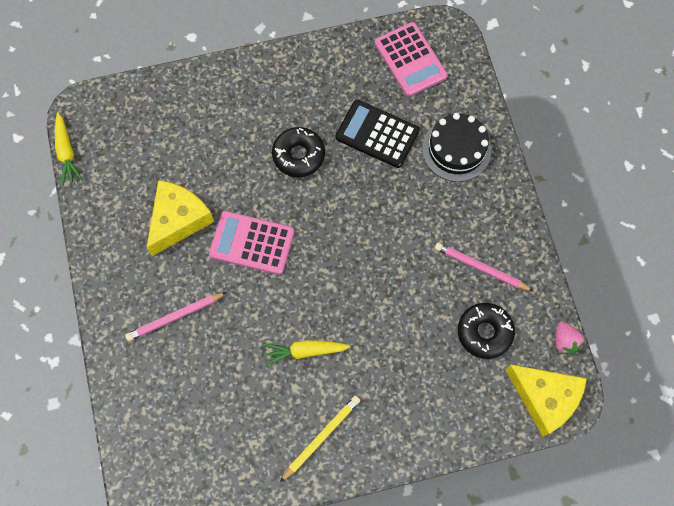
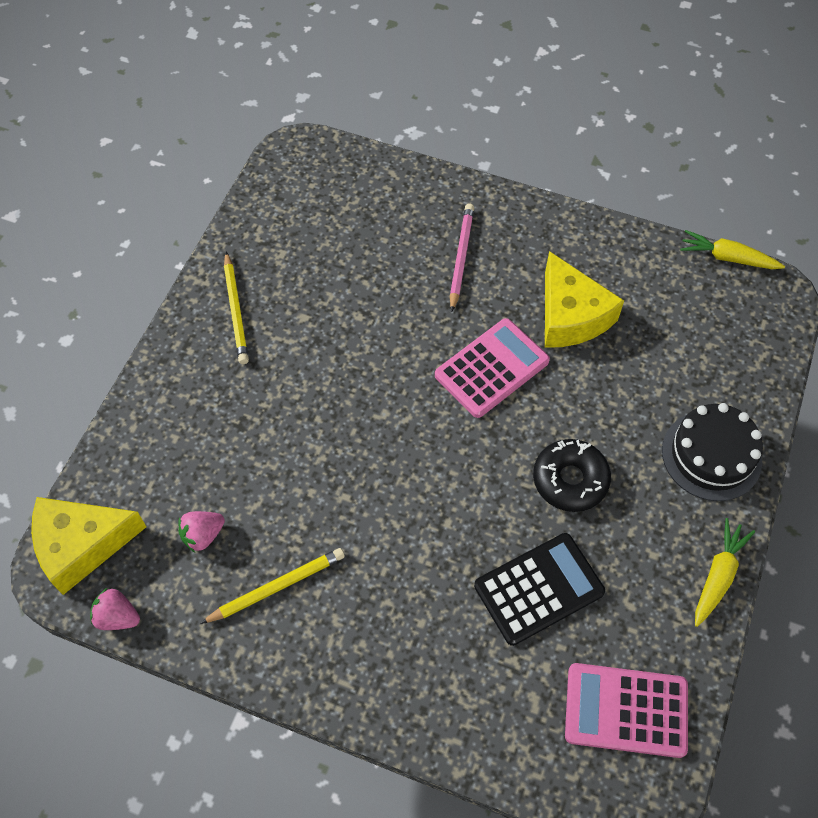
camera: 125 degrees right, 10 degrees down
yellow carrot [264,340,350,366] -> yellow carrot moved to [695,518,755,627]
black cake [422,113,491,182] -> black cake moved to [662,403,763,501]
pink pencil [435,242,533,291] -> yellow pencil [200,548,345,624]
black donut [458,303,515,359] -> pink strawberry [178,511,225,552]

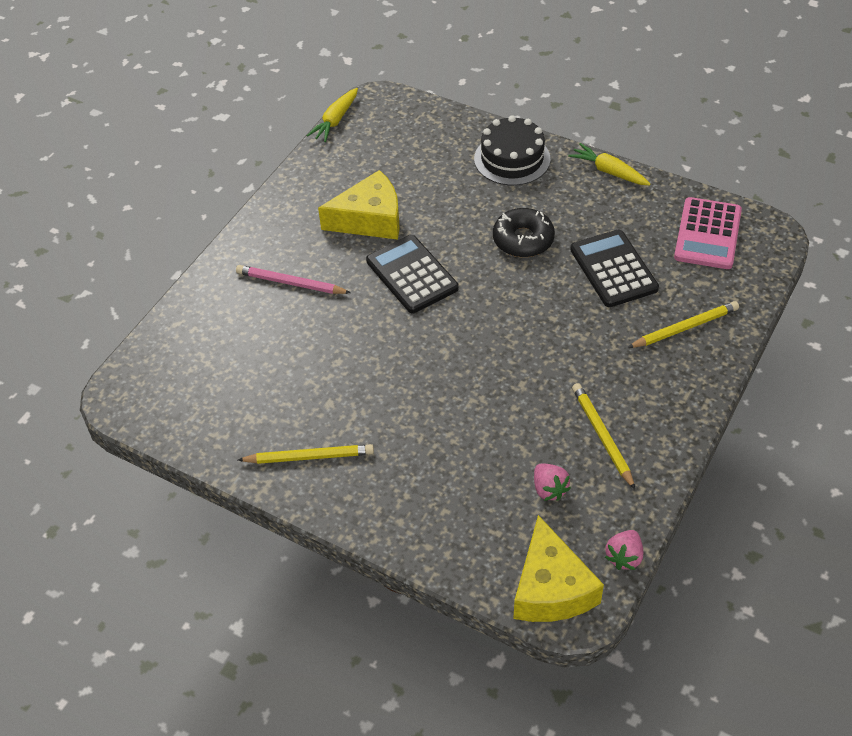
camera: 80 degrees left, 10 degrees down
pink calculator [435,318,550,418] -> black calculator [366,235,459,313]
none -> yellow pencil [627,301,739,348]

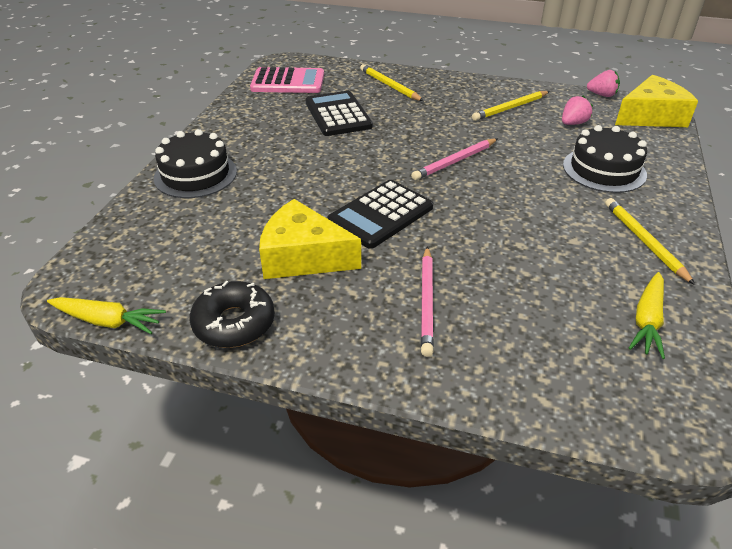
camera: 105 degrees left, 10 degrees down
yellow cheese [318,170,400,240] -> yellow cheese turned 45 degrees counterclockwise [259,199,361,279]
black donut [493,208,555,257] -> black donut moved to [190,281,275,348]
yellow carrot [568,143,650,185] -> yellow carrot moved to [629,272,665,359]
black calculator [570,230,659,307] -> black calculator turned 105 degrees clockwise [305,91,373,136]
none -> pink pencil [411,138,497,180]
none -> black cake [563,125,647,193]

